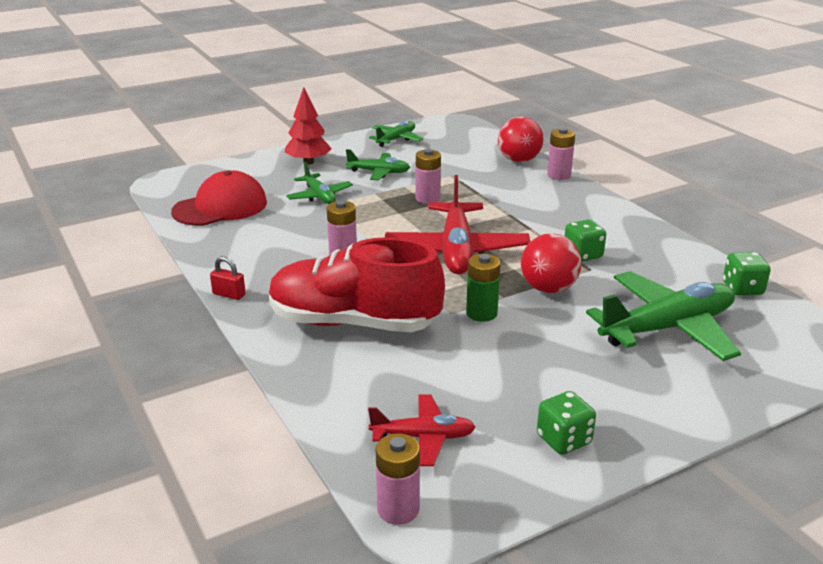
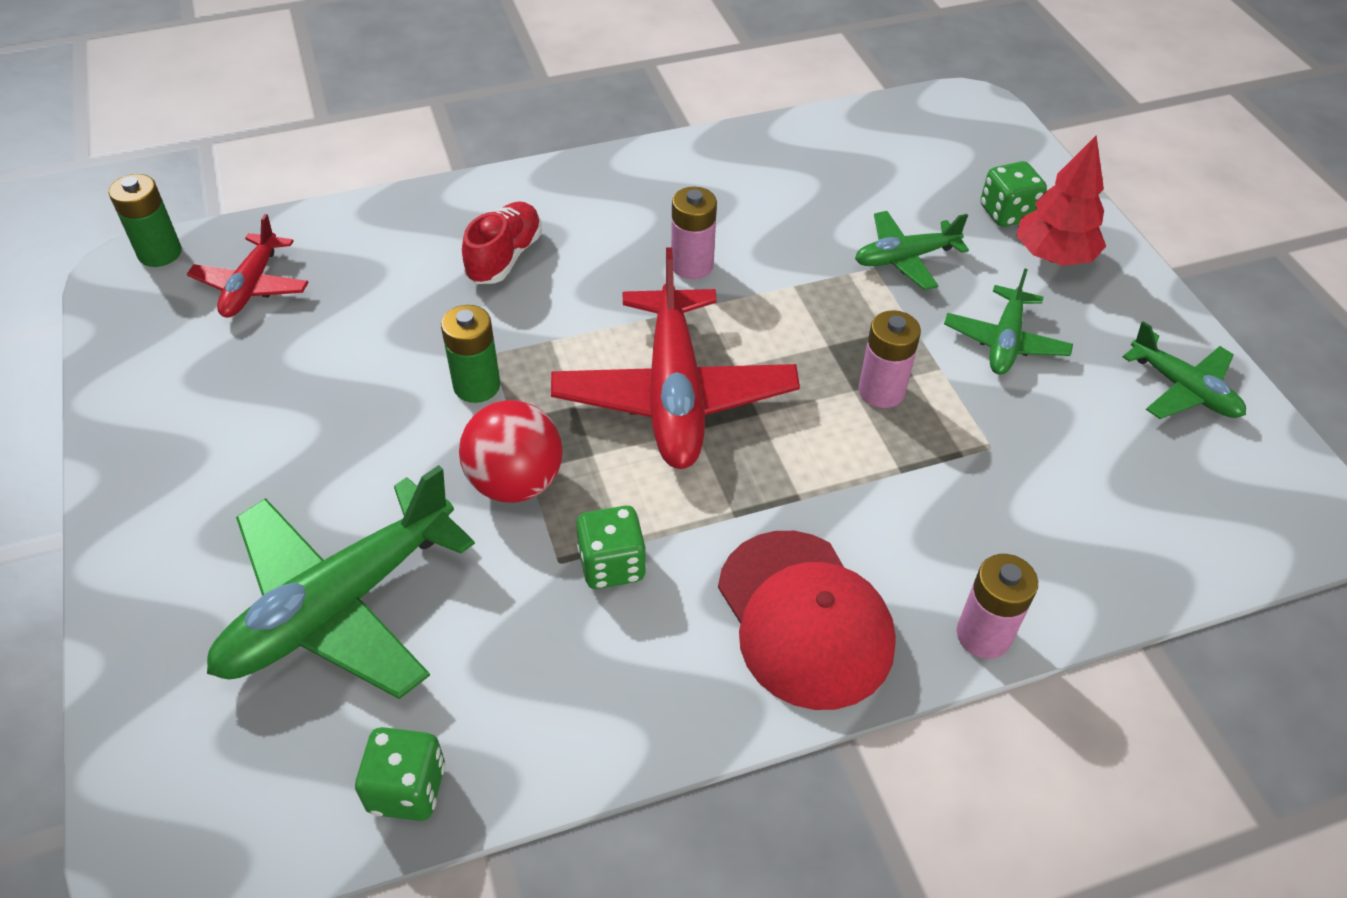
camera: 100 degrees right, 20 degrees up
red cap [171,170,267,226] -> red cap moved to [718,531,896,710]
red padlock [210,256,246,300] -> none
red shoe [269,237,445,332] -> red shoe [462,201,542,284], size x0.49
pink battery [376,433,420,525] -> green battery [109,174,182,267]
red plane [385,175,530,275] -> red plane turned 105 degrees counterclockwise [551,247,800,469]
red ball [498,116,543,162] -> none
green dice [537,391,596,455] -> green dice moved to [980,161,1047,227]
green plane [586,271,741,361] -> green plane turned 60 degrees clockwise [207,465,475,699]

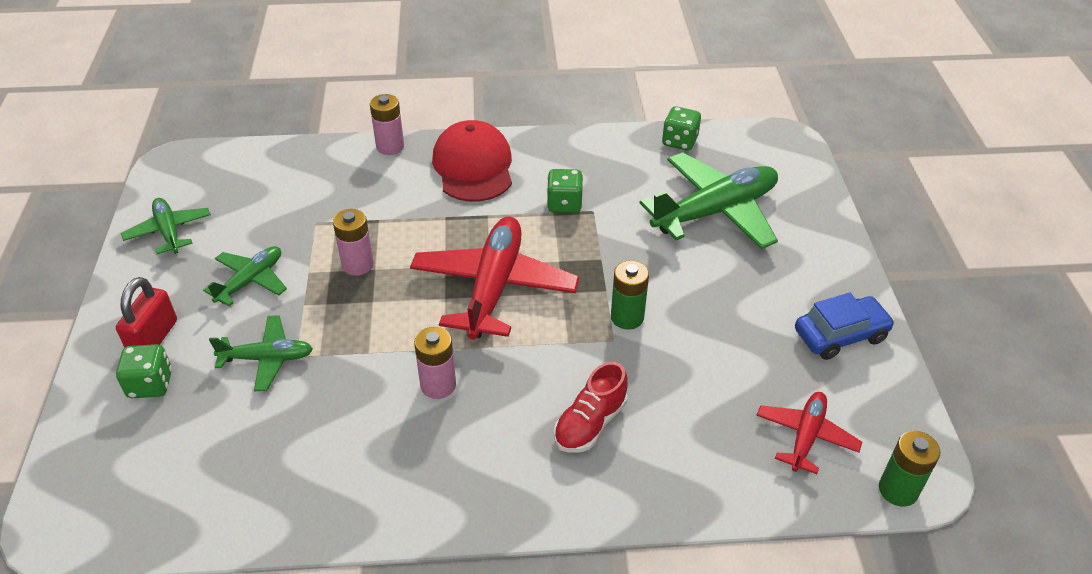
camera: 165 degrees left, 5 degrees down
red ball [459,400,563,503] -> none
red tree [1016,136,1106,266] -> red padlock [116,277,177,348]
none -> blue car [795,293,895,360]

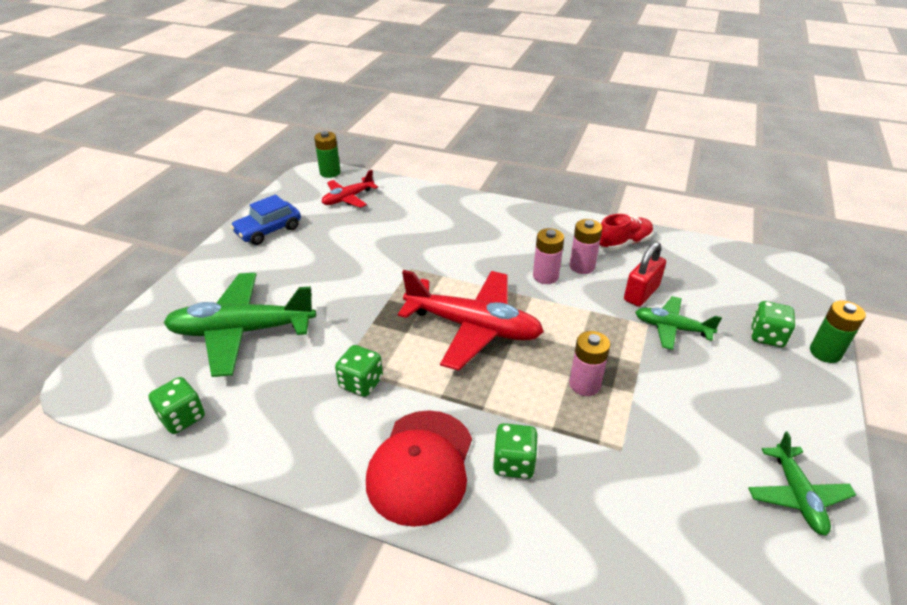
camera: 155 degrees left, 5 degrees down
red padlock [116,277,177,348] -> red padlock moved to [624,242,666,307]
green plane [203,246,287,306] -> none
pink battery [370,94,404,155] -> pink battery moved to [570,219,602,274]
red plane [410,217,579,340] -> red plane turned 105 degrees counterclockwise [398,270,544,371]
red shoe [554,362,628,453] -> red shoe moved to [599,214,653,251]
green battery [611,260,649,330] -> green battery moved to [810,301,866,363]
blue car [795,293,895,360] -> blue car turned 45 degrees counterclockwise [230,194,301,245]
none -> green dice [493,423,537,479]

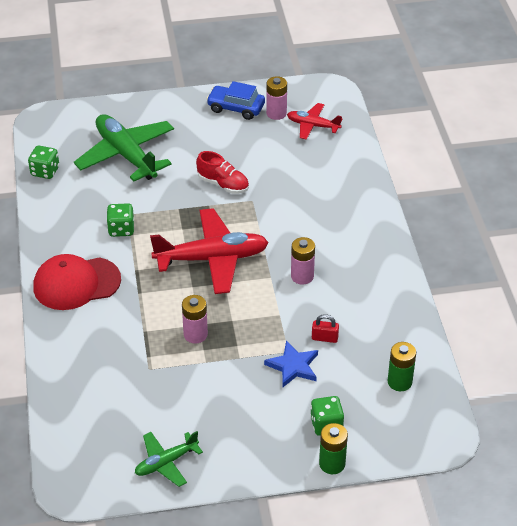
camera: 60 degrees right, 5 degrees up
green battery [314,131,341,178] -> green battery moved to [388,342,416,391]
red plane [398,270,544,371] -> red plane turned 90 degrees counterclockwise [150,208,269,294]
green dice [493,423,537,479] -> none
pink battery [570,219,602,274] -> pink battery moved to [266,76,287,120]
red shoe [599,214,653,251] -> red shoe moved to [196,151,249,194]
red padlock [624,242,666,307] -> red padlock [312,314,339,343], size x0.63
green plane [635,296,722,350] -> blue star [264,340,318,387]

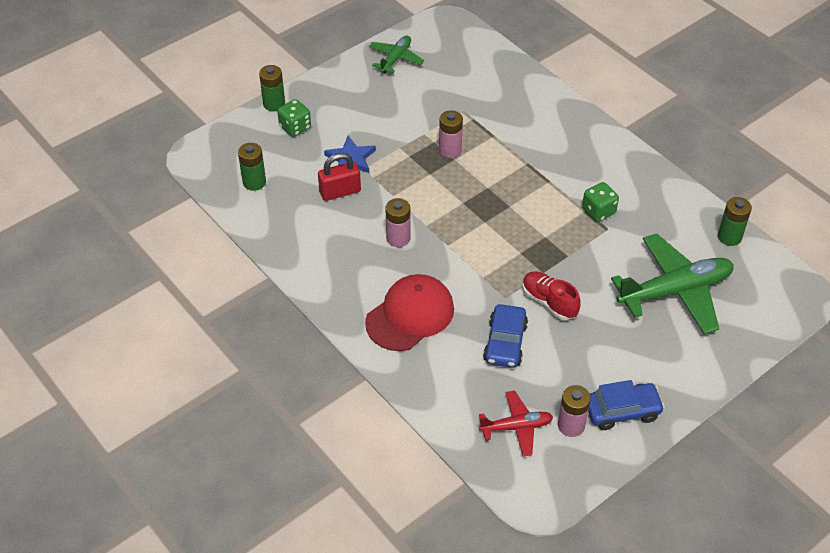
camera: 150 degrees right, 5 degrees up
green dice [28,146,59,179] -> green battery [718,197,752,246]
red cap [33,254,121,310] -> red cap moved to [365,274,454,351]
green plane [74,114,174,182] -> green plane turned 45 degrees counterclockwise [611,234,734,334]
red plane [150,208,269,294] -> none
red shoe [196,151,249,194] -> red shoe turned 45 degrees clockwise [522,271,581,320]
red padlock [312,314,339,343] -> red padlock [318,153,361,201], size x1.59
none -> blue car [483,304,528,368]

